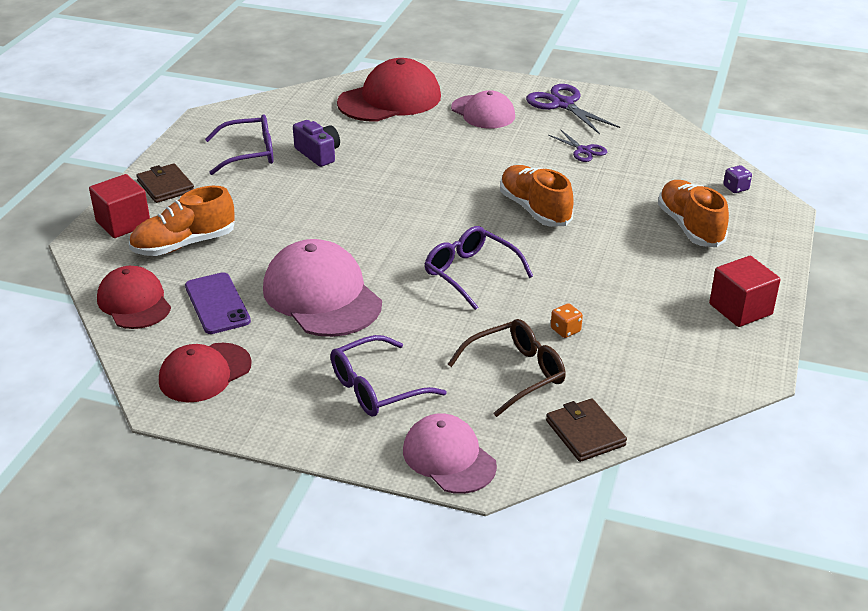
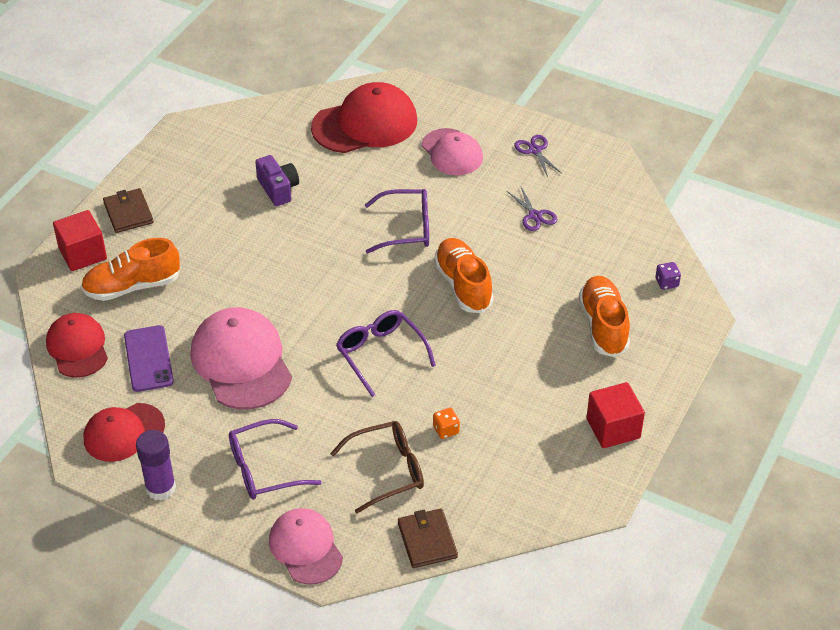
camera: 10 degrees right, 10 degrees up
purple glasses [205,114,274,175] -> purple glasses moved to [365,189,429,253]
purple scissors [526,84,620,134] -> purple scissors [514,135,562,177], size x0.59
none -> purple glue stick [136,430,176,500]

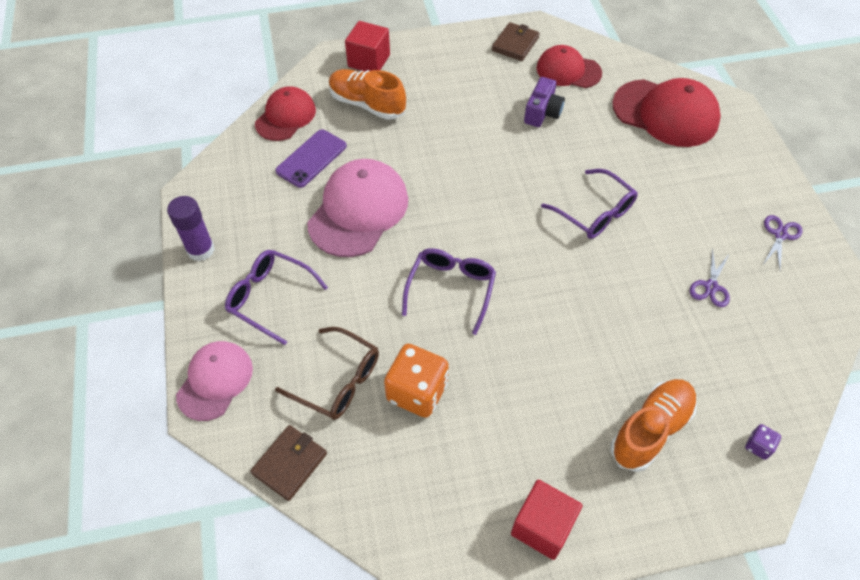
camera: 50 degrees right, 10 degrees up
red cap [84,403,165,462] -> red cap moved to [536,45,602,88]
brown wallet [103,188,154,233] -> brown wallet moved to [492,22,540,61]
pink cap [422,128,483,175] -> none
orange dice [433,408,460,439] -> orange dice [384,344,449,418], size x2.20
orange shoe [434,238,494,313] -> none

